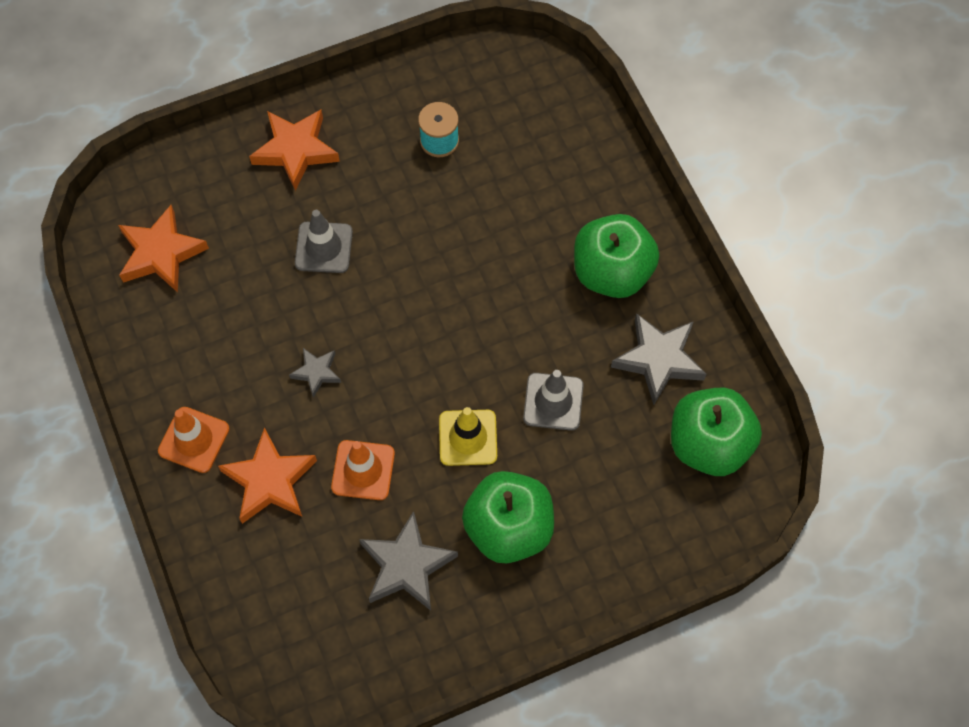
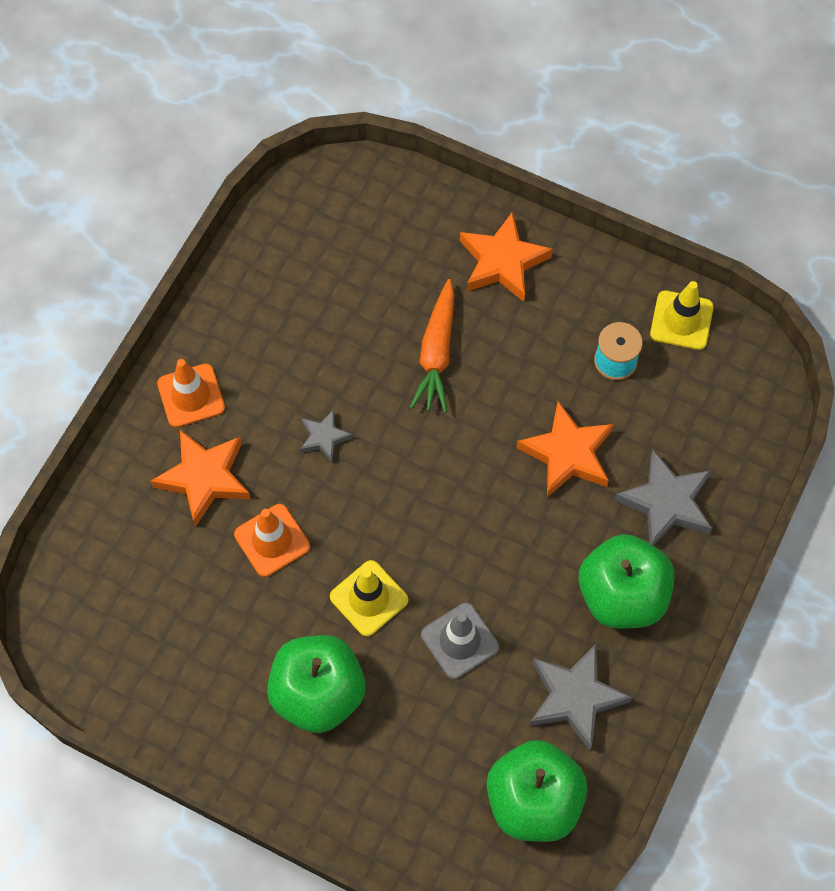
camera: 50 degrees right, 0 degrees up
orange star [118,205,209,293] -> orange star moved to [516,401,614,497]
grey traffic cone [295,210,353,273] -> orange carrot [410,279,454,413]
grey star [359,511,458,611] -> grey star moved to [614,450,712,546]
none -> yellow traffic cone [650,281,714,350]

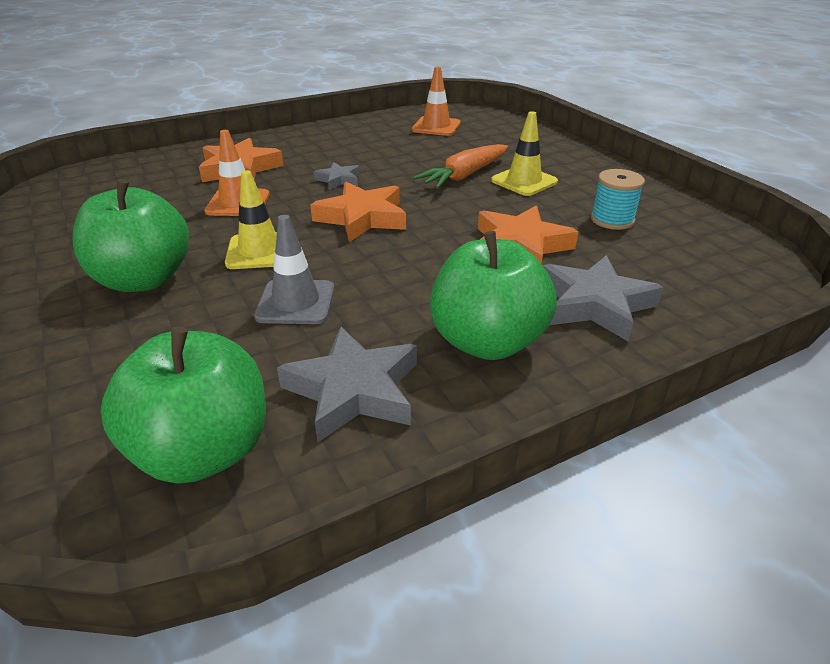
camera: 35 degrees right, 30 degrees down
orange traffic cone [157,359,225,428] -> orange traffic cone moved to [412,67,461,136]
orange star [460,211,553,302] -> orange star moved to [310,182,406,242]
yellow traffic cone [650,281,714,350] -> yellow traffic cone moved to [491,111,558,196]

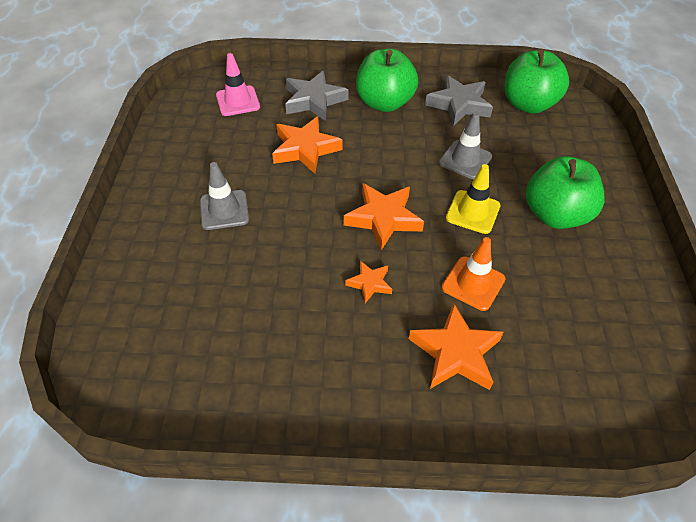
camera: 150 degrees left, 15 degrees up
grey star [313,162,360,190] -> orange star [345,261,392,303]
orange traffic cone [412,67,461,136] -> none
orange carrot [413,144,508,188] -> none
yellow traffic cone [491,111,558,196] -> grey traffic cone [200,162,249,230]
turquoise spool [591,169,645,230] -> none
none -> pink traffic cone [216,53,260,116]

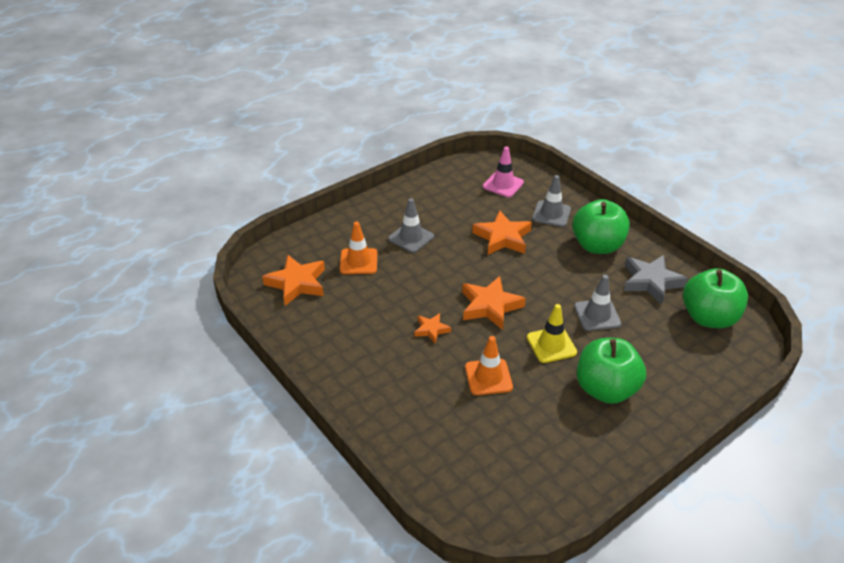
camera: 50 degrees right, 10 degrees down
grey star [285,71,349,121] -> grey traffic cone [532,175,571,227]
orange star [409,303,504,390] -> orange star moved to [262,255,325,306]
none -> orange traffic cone [340,222,377,274]

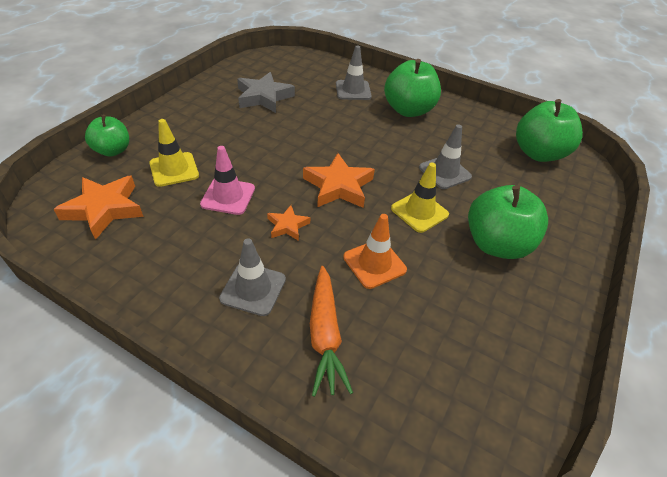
camera: 25 degrees left, 5 degrees up
orange traffic cone [340,222,377,274] -> yellow traffic cone [149,119,199,187]
grey traffic cone [388,198,434,253] -> grey traffic cone moved to [219,238,286,316]
orange star [472,210,532,255] -> none
pink traffic cone [483,146,524,197] -> pink traffic cone moved to [200,146,255,215]
grey star [624,255,688,305] -> grey star moved to [237,72,295,113]
none -> green apple [85,115,129,157]
none -> orange carrot [310,266,353,397]

